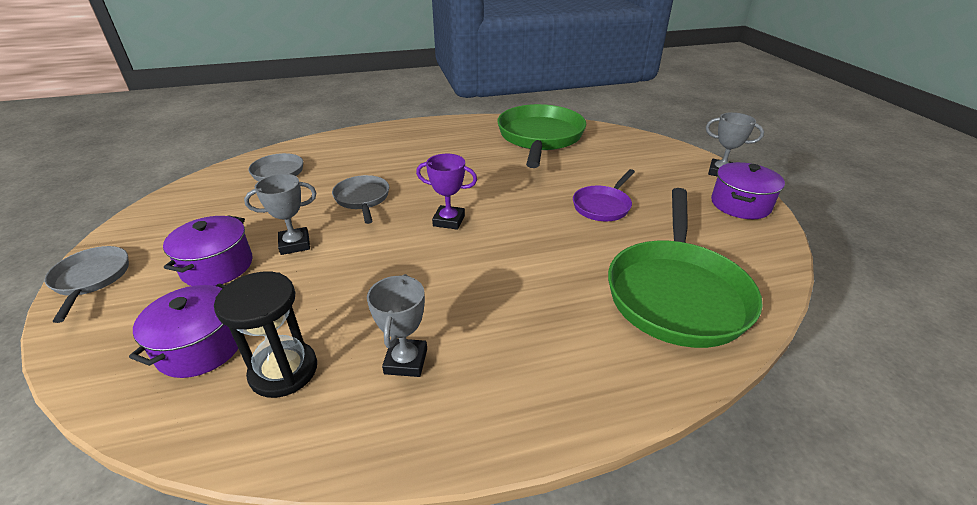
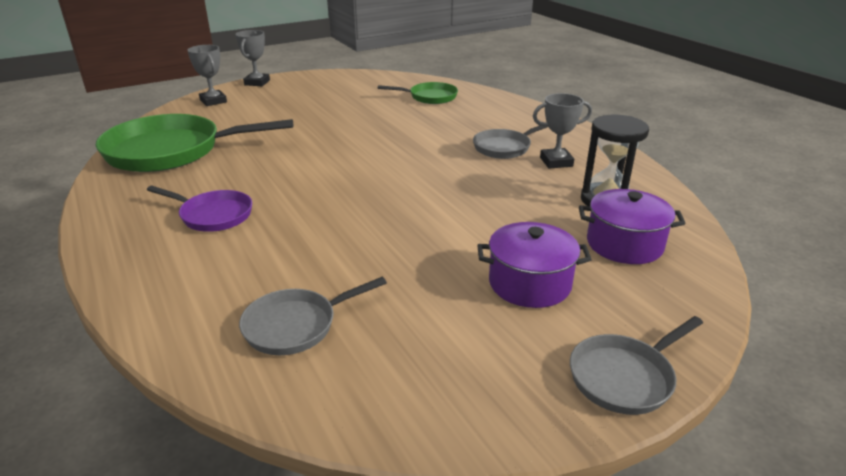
camera: 105 degrees left, 5 degrees down
grey trophy [244,174,316,255] -> grey trophy moved to [188,45,227,106]
grey pan [332,175,389,224] -> grey pan moved to [473,125,548,159]
purple trophy [416,154,477,230] -> none
purple pan [573,169,635,221] -> purple pan moved to [147,186,252,232]
green pan [608,188,763,348] -> green pan [378,82,458,104], size x0.52
purple pot [711,162,785,219] -> none

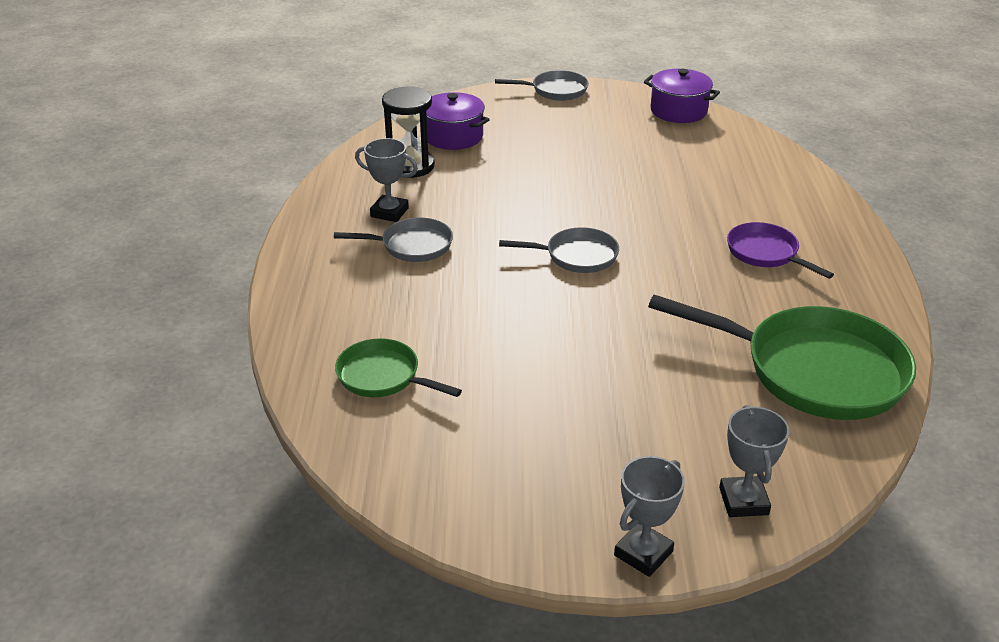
camera: 150 degrees left, 5 degrees up
grey pan [239,277,387,355] -> grey pan moved to [499,227,619,273]
purple pot [477,222,592,308] -> purple pot moved to [644,69,720,123]

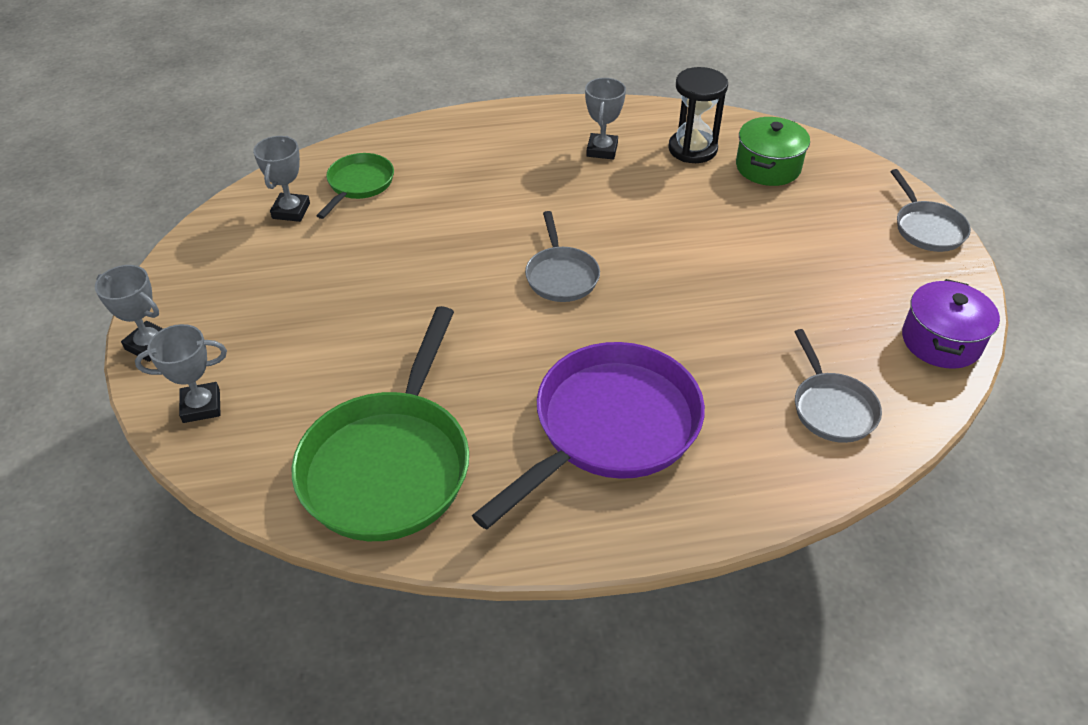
camera: 80 degrees right, 10 degrees up
grey pan [334,218,453,262] -> grey pan moved to [794,329,882,443]
purple pot [426,92,490,150] -> green pot [736,117,810,186]
purple pan [727,222,834,279] -> purple pan [472,342,705,530], size x1.93
none -> grey trophy [253,136,310,222]

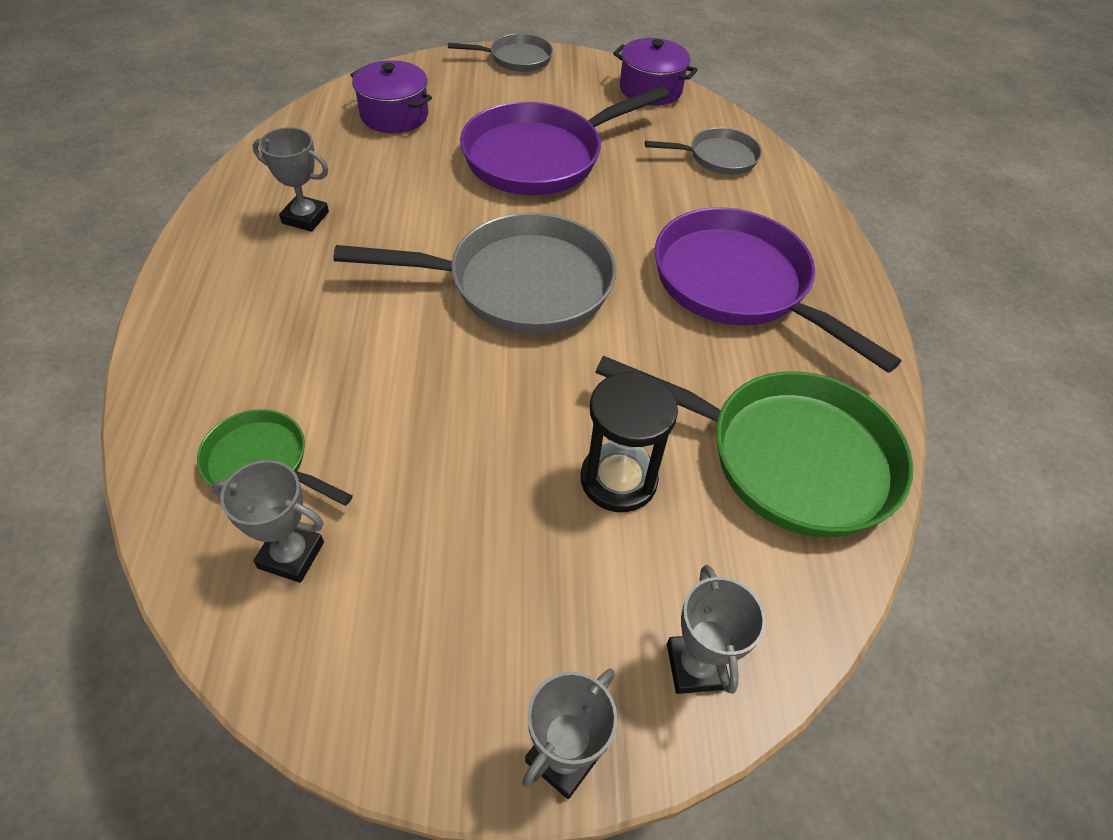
camera: 85 degrees left, 5 degrees up
grey pan [525,211,600,302] -> grey pan [334,213,616,335], size x1.93
black hourglass [669,67,728,163] -> black hourglass moved to [581,372,678,512]
green pot [736,117,810,186] -> purple pot [350,60,432,133]
none -> purple pan [460,86,669,195]

